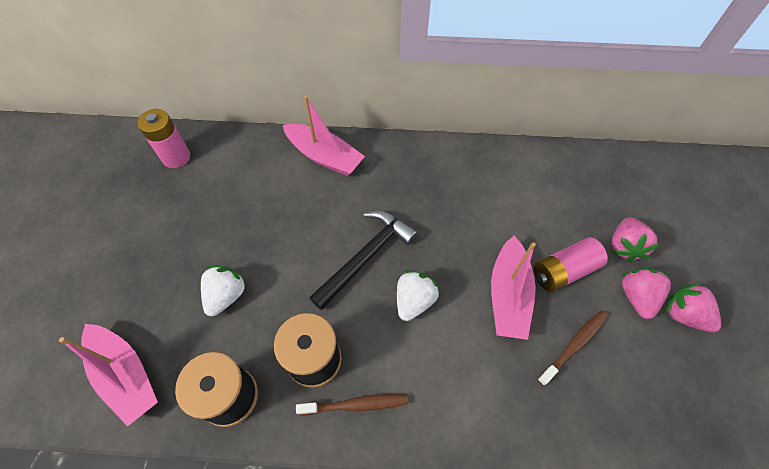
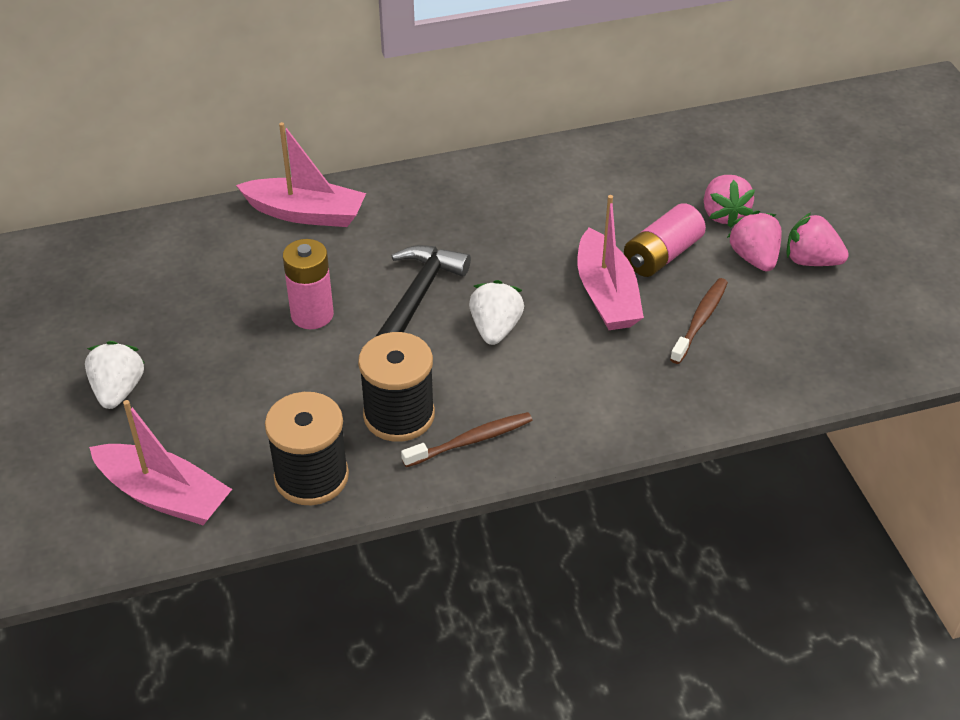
camera: 20 degrees left, 15 degrees down
pink battery [137,109,190,168] -> pink battery moved to [283,239,334,329]
white strawberry [201,266,248,316] -> white strawberry moved to [85,341,144,409]

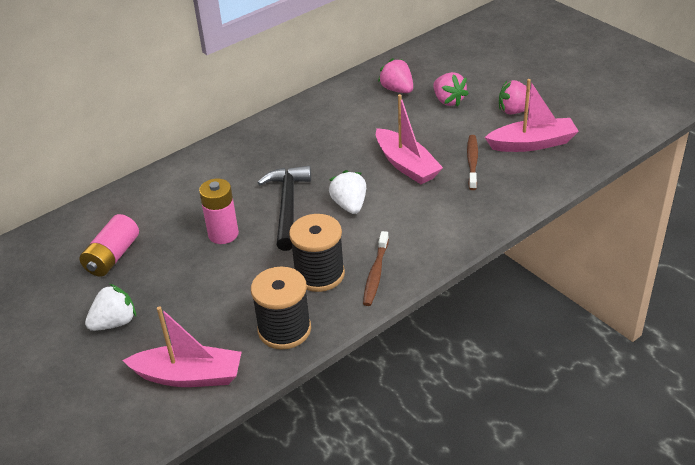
camera: 20 degrees left, 5 degrees down
white strawberry [85,341,144,409] -> white strawberry turned 75 degrees clockwise [85,284,136,331]
pink boat [236,122,366,227] -> pink boat moved to [485,79,579,152]
brown toothbrush [401,412,533,467] -> brown toothbrush turned 150 degrees clockwise [363,231,389,306]
pink battery [624,203,706,277] -> pink battery moved to [80,214,139,277]
pink strawberry [727,210,782,271] -> pink strawberry moved to [378,58,413,93]

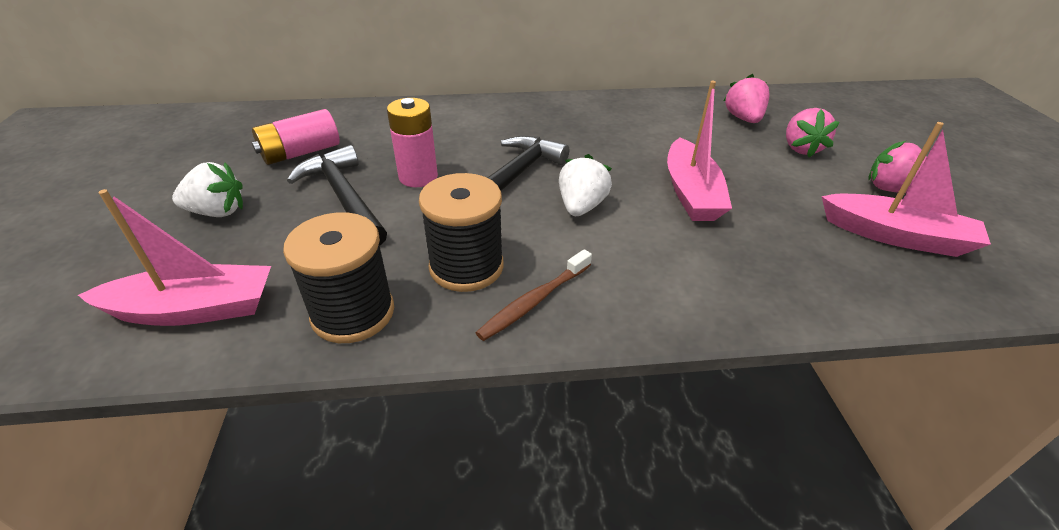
camera: 30 degrees right, 0 degrees up
pink boat [122,306,242,387] -> pink boat turned 45 degrees counterclockwise [78,189,271,326]
brown toothbrush [467,135,478,190] -> none
none -> black hammer [287,145,387,245]

